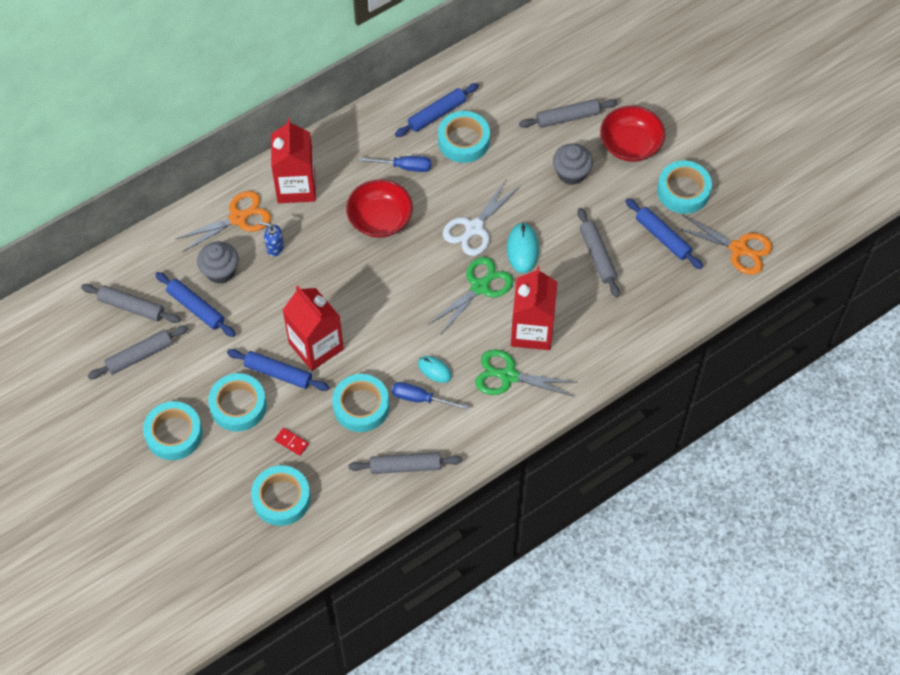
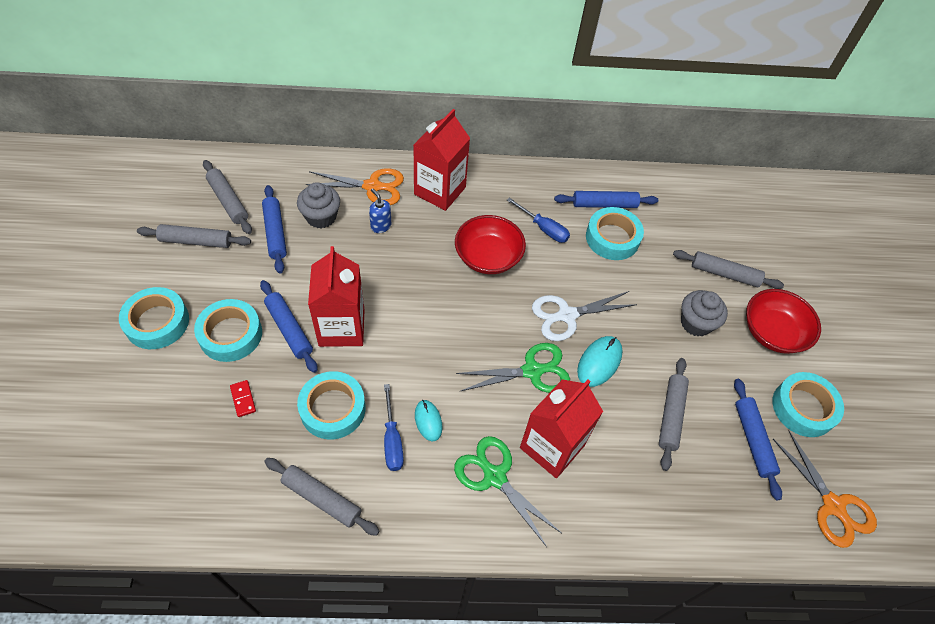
camera: 30 degrees right, 5 degrees down
turquoise tape [251,465,311,526] -> none
blue screwdriver [392,382,468,410] -> blue screwdriver turned 150 degrees counterclockwise [384,384,404,471]

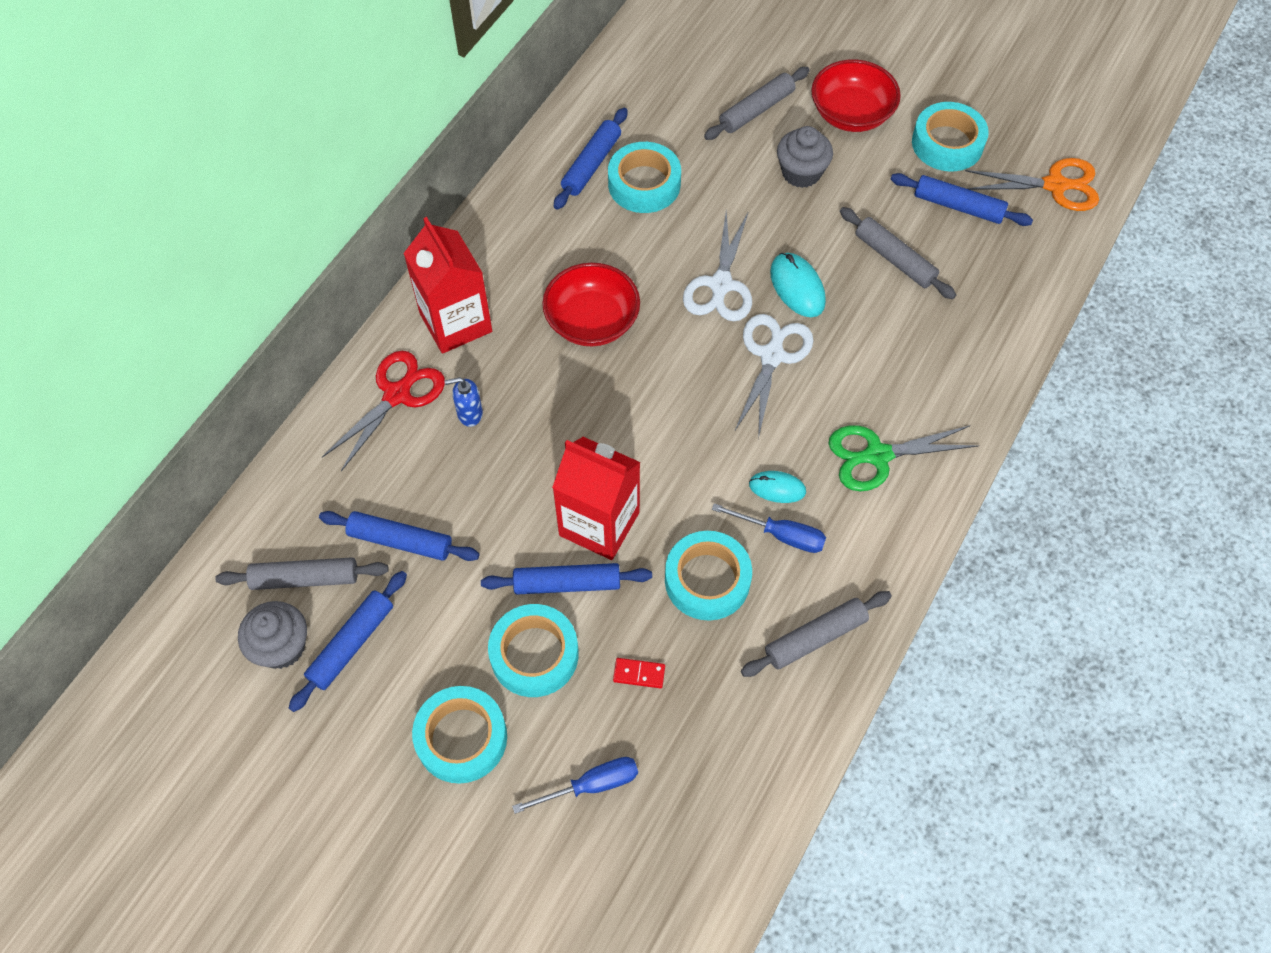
camera: 55 degrees left, 5 degrees up
grey rolling pin [137,224,251,248] -> blue rolling pin [289,571,407,712]
grey cupcake [297,182,340,229] -> grey cupcake moved to [238,601,307,669]
orange scissors [306,168,404,205] -> red scissors [322,351,445,471]
green scissors [456,343,570,393] -> white scissors [735,314,813,439]
blue screwdriver [507,197,570,243] -> blue screwdriver moved to [512,757,638,814]
red carton [520,379,603,478] -> none

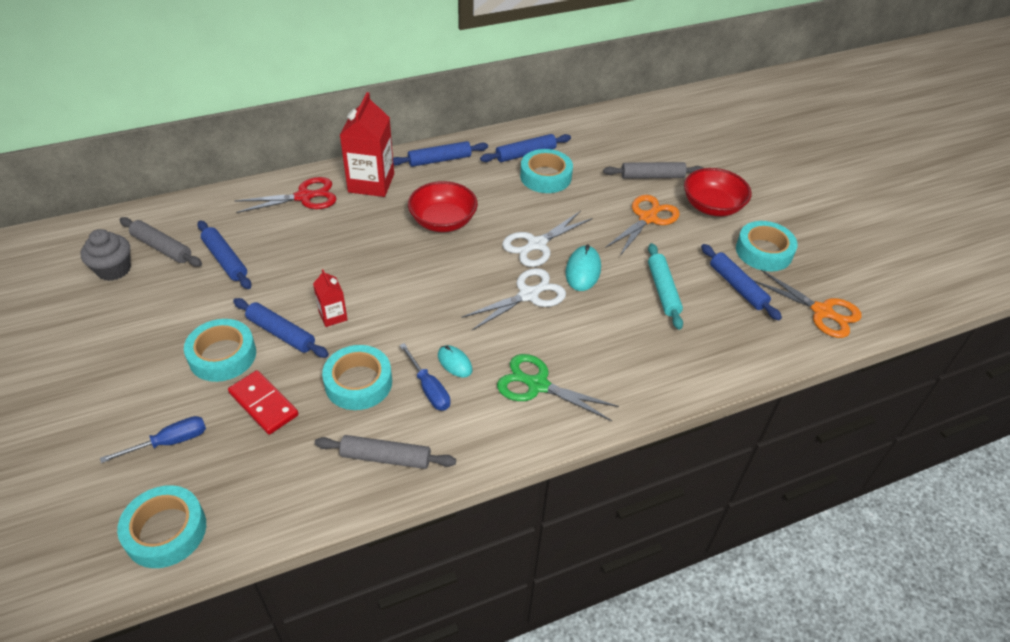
camera: 35 degrees right, 15 degrees down
blue rolling pin [289,571,407,712] -> blue rolling pin moved to [393,141,488,167]
turquoise tape [412,686,507,784] -> turquoise tape moved to [117,485,206,568]
blue soap dispenser [444,377,483,427] -> none
blue screwdriver [512,757,638,814] -> blue screwdriver turned 45 degrees counterclockwise [100,416,206,463]
red carton [552,437,641,560] -> red carton [313,269,348,327], size x0.51
red domino [613,658,665,688] -> red domino [228,370,299,435], size x1.88
grey cupcake [777,126,833,188] -> orange scissors [605,195,680,256]
grey rolling pin [840,207,956,299] -> turquoise rolling pin [648,243,683,330]

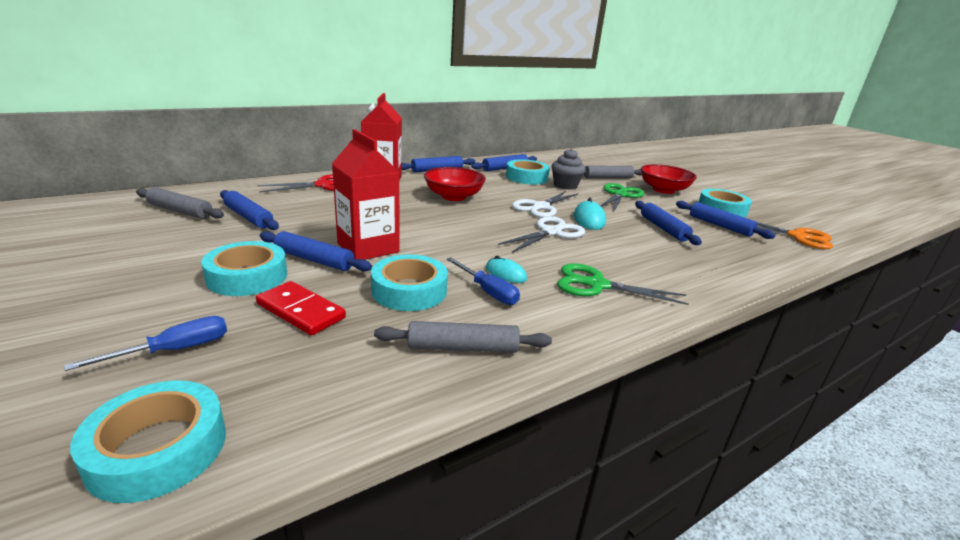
camera: 10 degrees left, 20 degrees down
grey cupcake [81,229,131,281] -> grey cupcake moved to [552,148,586,189]
red carton [313,269,348,327] -> red carton [332,129,400,260], size x1.96
orange scissors [605,195,680,256] -> green scissors [600,183,644,211]
turquoise rolling pin [648,243,683,330] -> blue rolling pin [635,201,702,245]

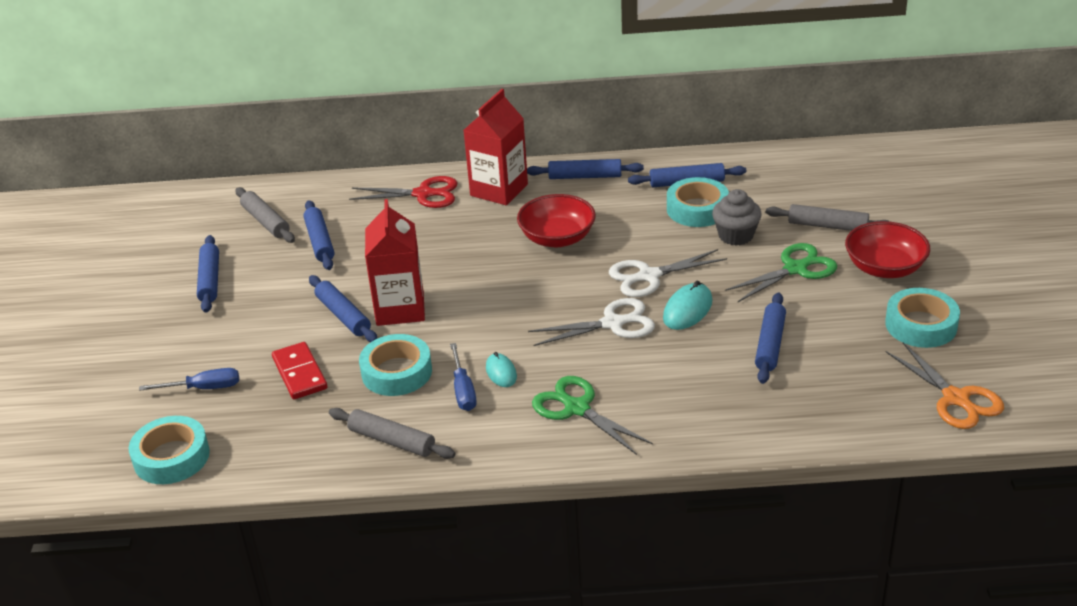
camera: 35 degrees right, 10 degrees up
turquoise tape [201,241,287,296] -> none
blue rolling pin [676,201,776,239] -> blue rolling pin moved to [197,235,219,313]

